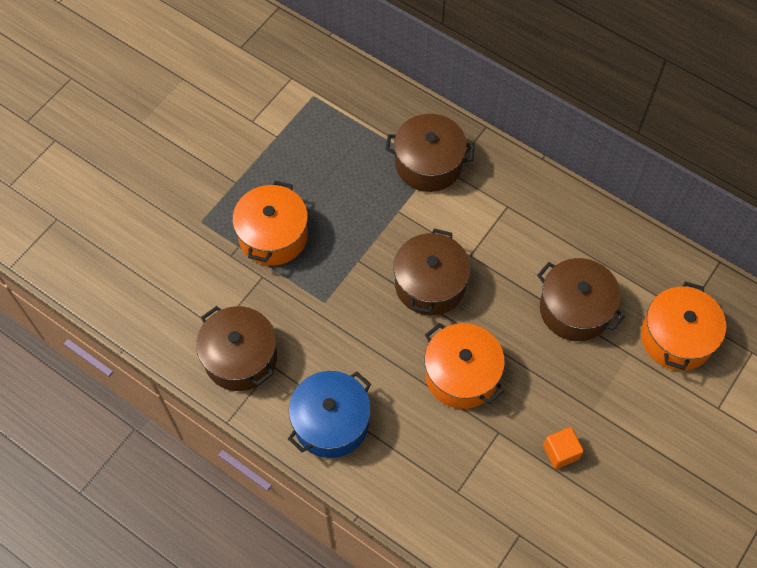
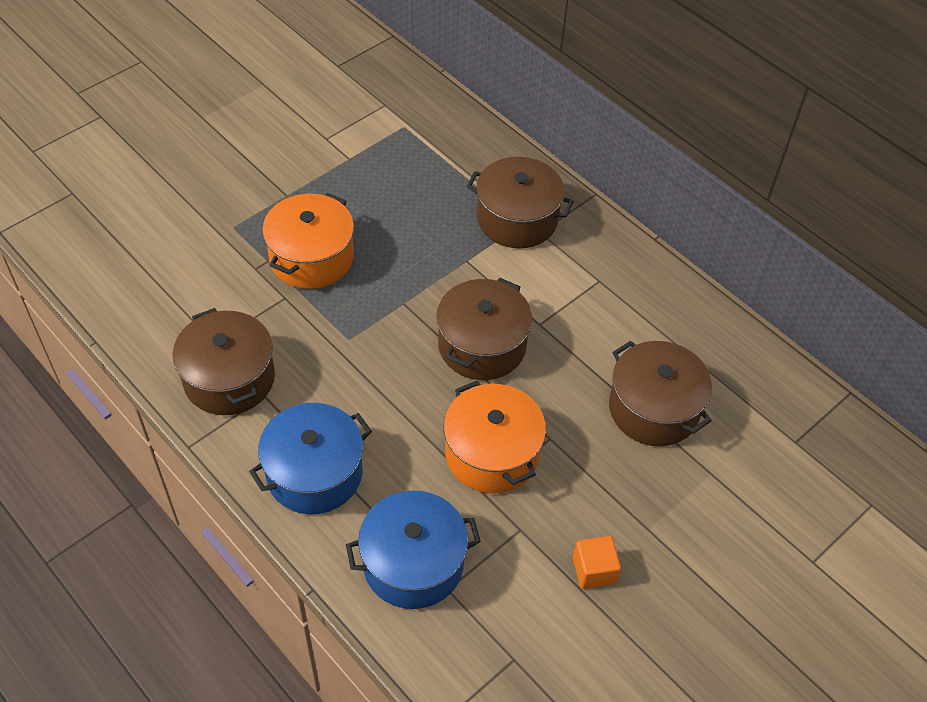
camera: 10 degrees right, 10 degrees down
orange pot [641,281,726,371] -> none
none -> blue pot [346,490,481,609]

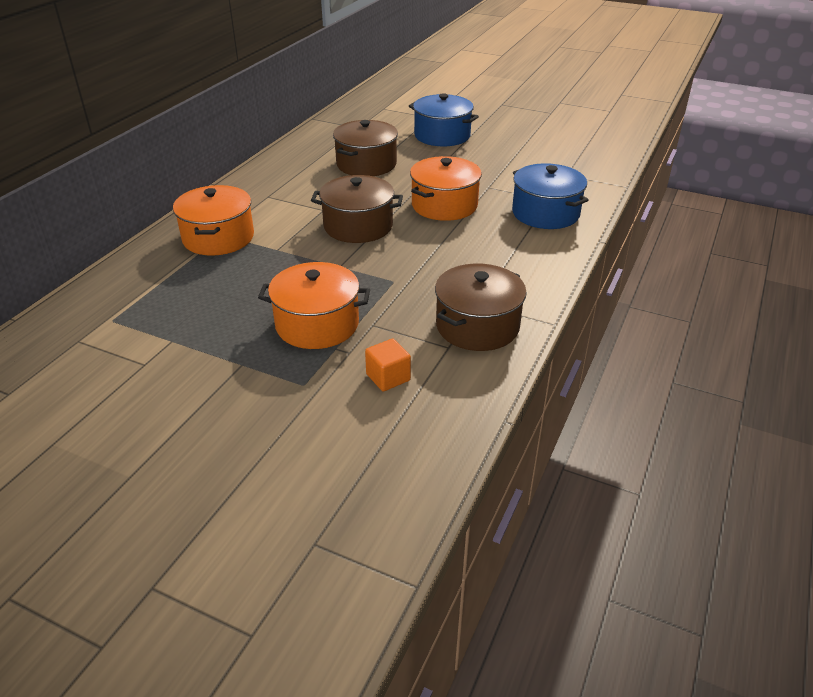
camera: 110 degrees left, 15 degrees down
blue pot [249,403,372,514] -> blue pot moved to [409,93,479,147]
brown pot [467,157,574,248] -> orange pot [173,185,254,256]
orange cube [573,536,621,589] -> orange cube moved to [365,339,411,391]

